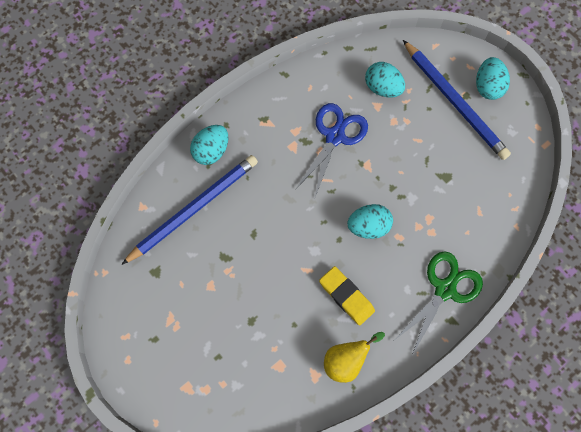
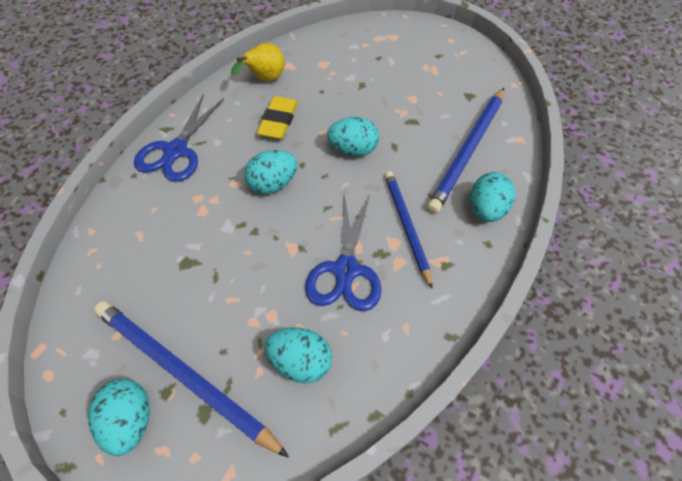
camera: 160 degrees right, 15 degrees down
yellow eraser [319,266,375,325] -> yellow eraser turned 75 degrees clockwise [257,96,298,139]
green scissors [396,251,483,355] -> blue scissors [134,94,224,182]
none -> turquoise egg [327,117,379,157]
none -> blue pencil [385,171,433,289]

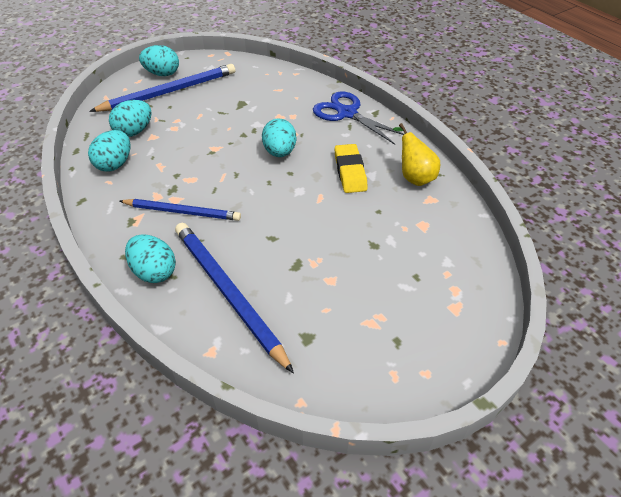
camera: 115 degrees right, 10 degrees down
yellow eraser [257,96,298,139] -> yellow eraser turned 45 degrees clockwise [334,144,368,193]
blue scissors [305,195,381,311] -> none
turquoise egg [327,117,379,157] -> turquoise egg moved to [88,130,131,172]

